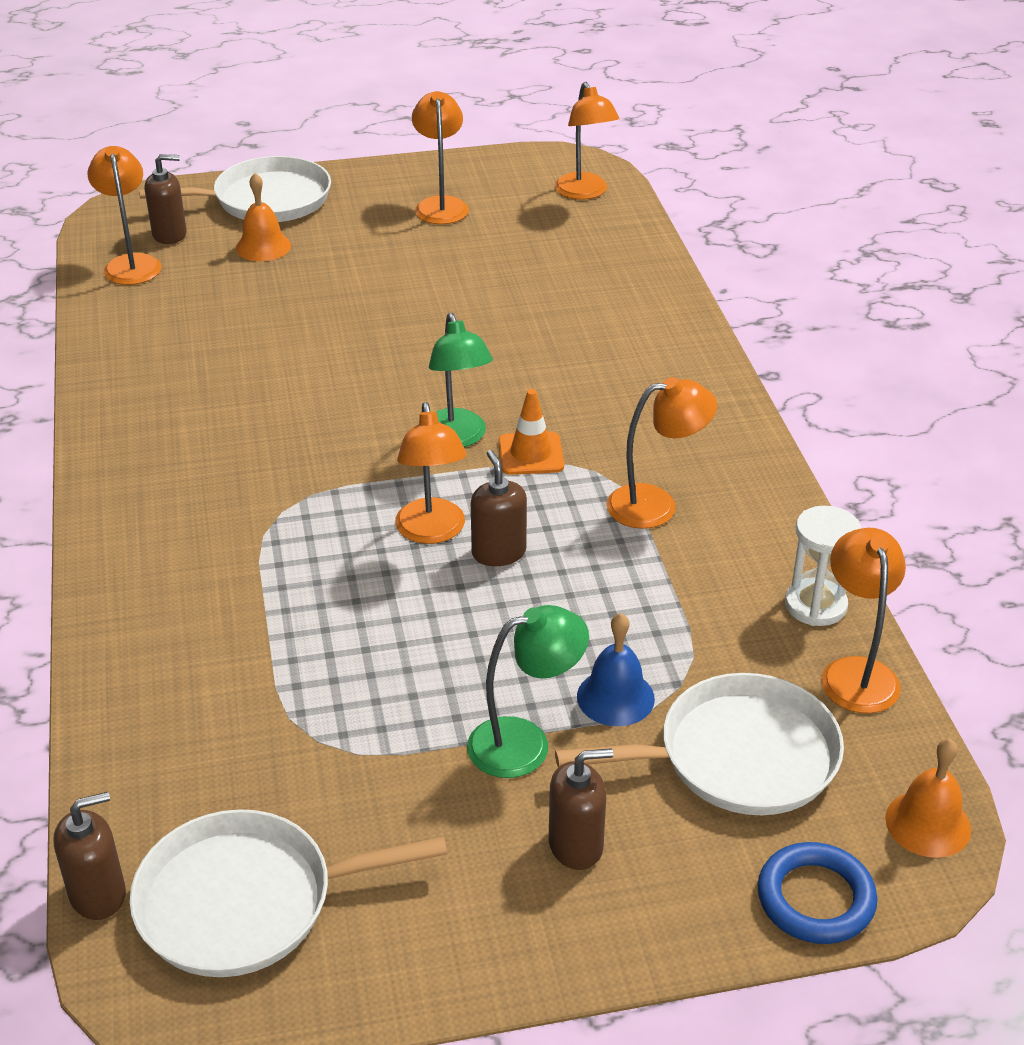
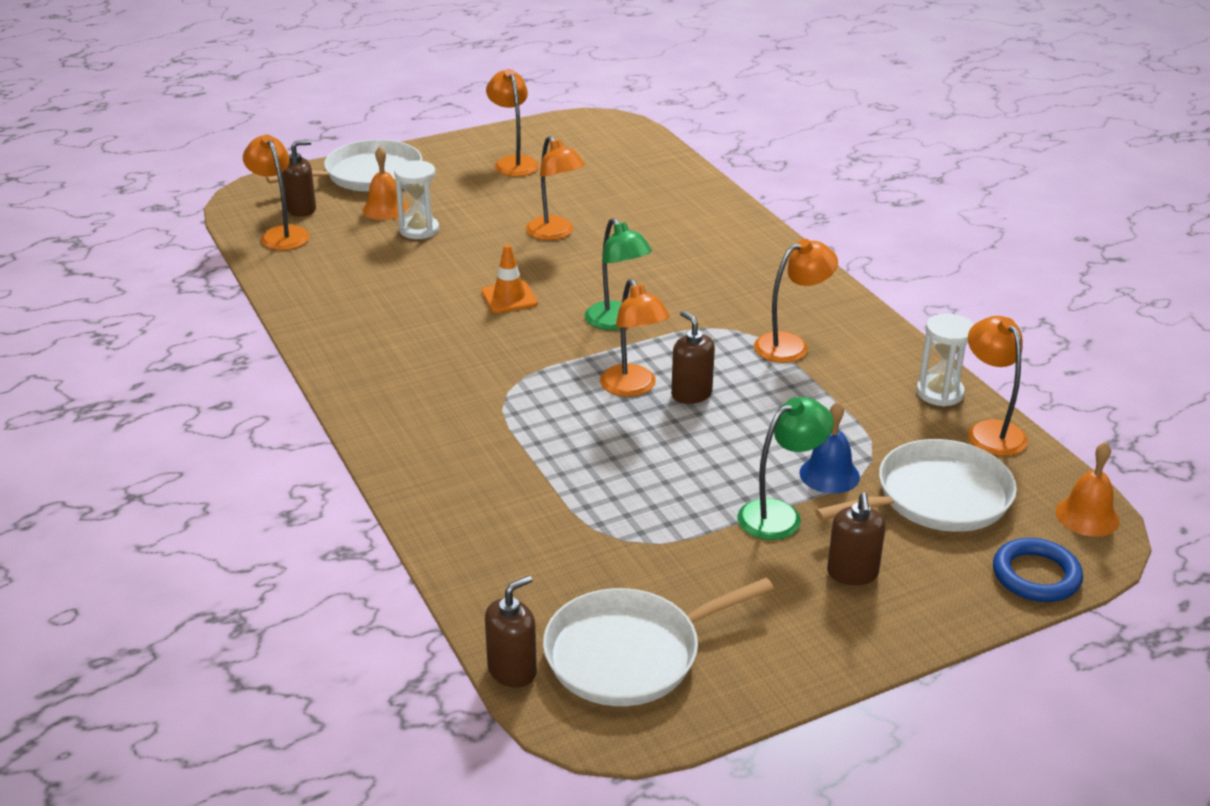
camera: 15 degrees left, 5 degrees down
orange traffic cone [499,389,564,475] -> orange traffic cone moved to [481,244,538,313]
brown soap dispenser [549,748,613,870] -> brown soap dispenser turned 120 degrees clockwise [827,493,886,585]
orange lamp [554,82,619,200] -> orange lamp moved to [526,136,585,240]
none -> white hourglass [394,160,439,239]

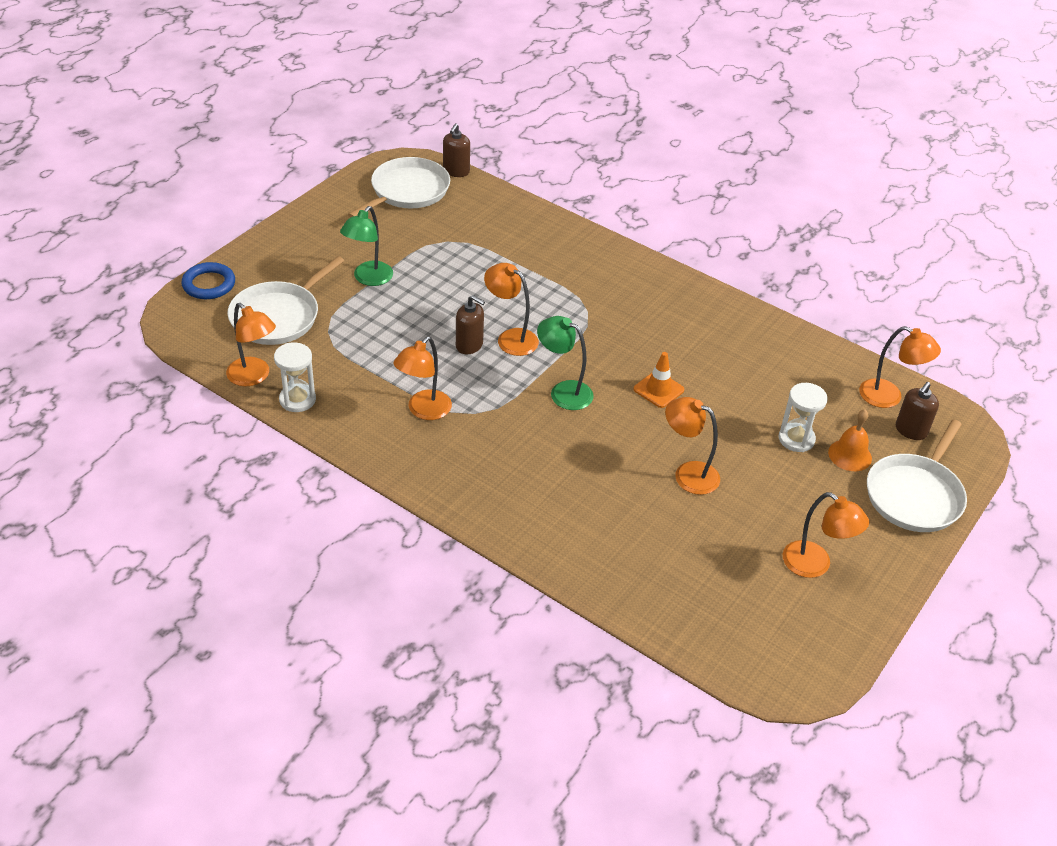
camera: 150 degrees right, 10 degrees up
blue bell [799,402,860,494] -> none
brown soap dispenser [827,493,886,585] -> none
orange bell [1055,442,1120,537] -> none

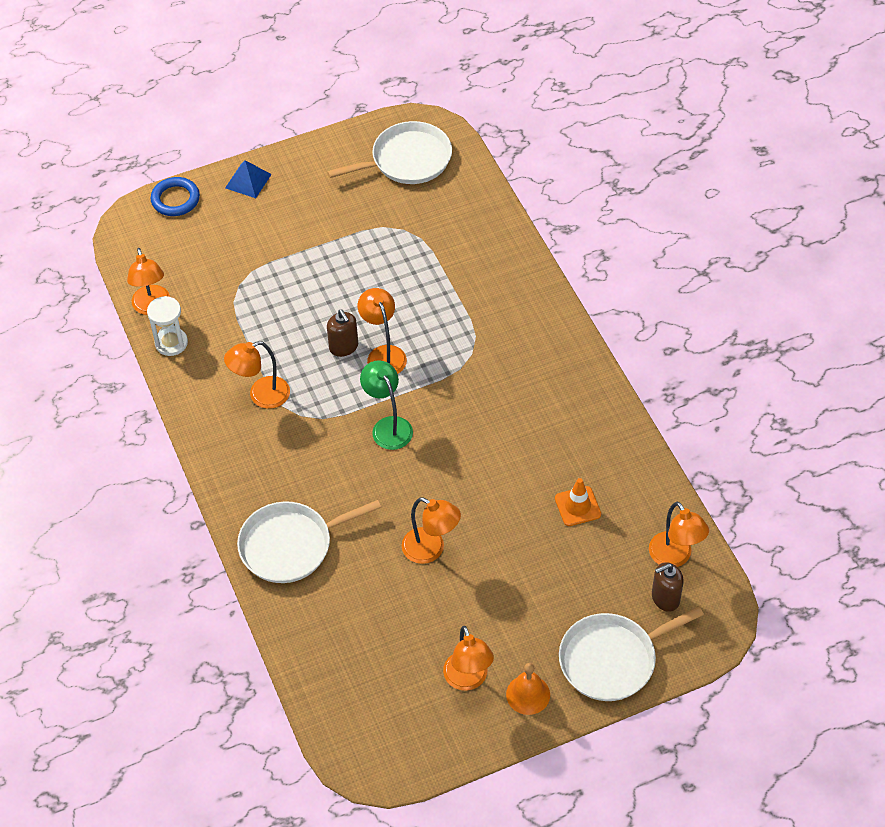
camera: 35 degrees right, 10 degrees up
white pan [228,256,344,345] -> white pan moved to [237,500,381,583]
green lamp [340,206,393,286] -> none
brown soap dispenser [443,123,470,177] -> none
orange traffic cone [634,352,684,408] -> orange traffic cone moved to [555,478,601,526]
orange lamp [665,397,720,495] -> orange lamp turned 150 degrees clockwise [402,498,461,564]
white hourglass [779,383,828,452] -> none
orange bell [828,409,872,471] -> orange bell moved to [506,663,550,715]
none -> blue pyramid [225,160,272,198]

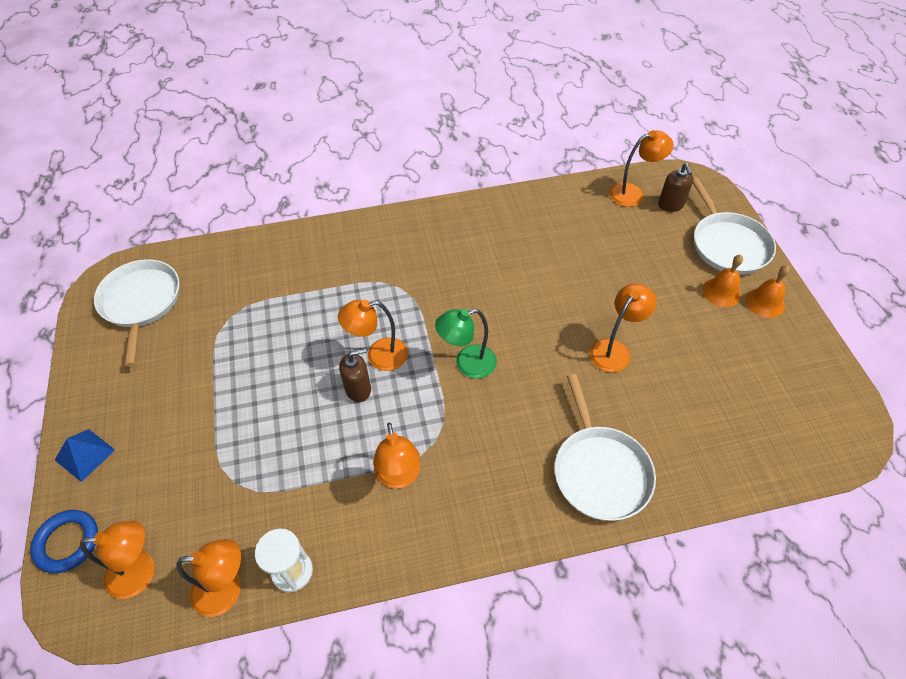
camera: 80 degrees left, 0 degrees up
orange lamp [443,626,494,691] -> orange lamp moved to [80,521,154,599]
orange traffic cone [555,478,601,526] -> none
none -> orange bell [703,255,743,307]

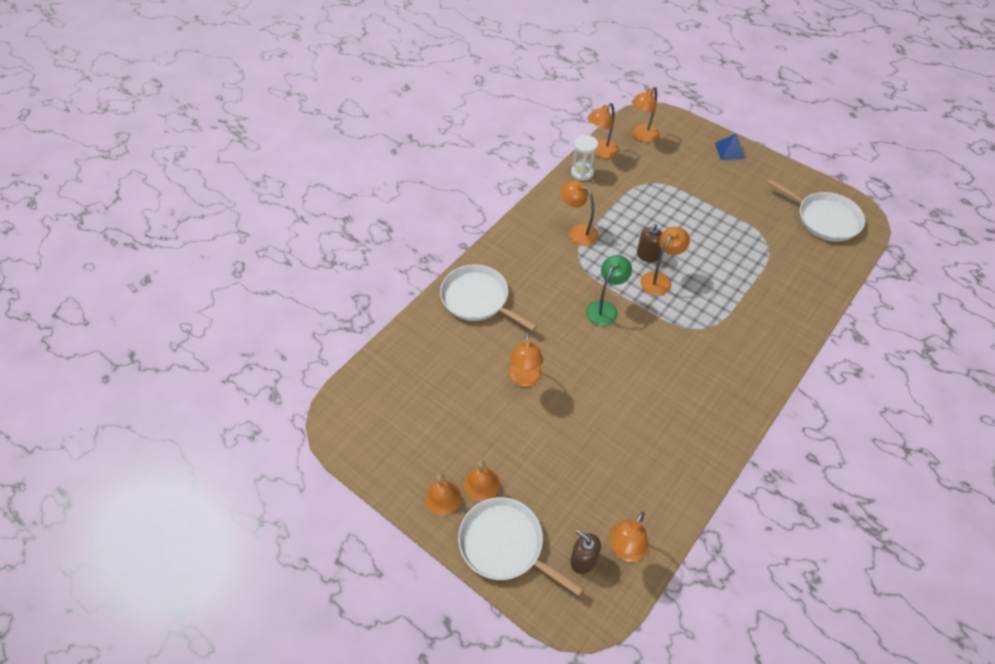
camera: 140 degrees right, 0 degrees up
blue ring [30,510,98,573] -> none

